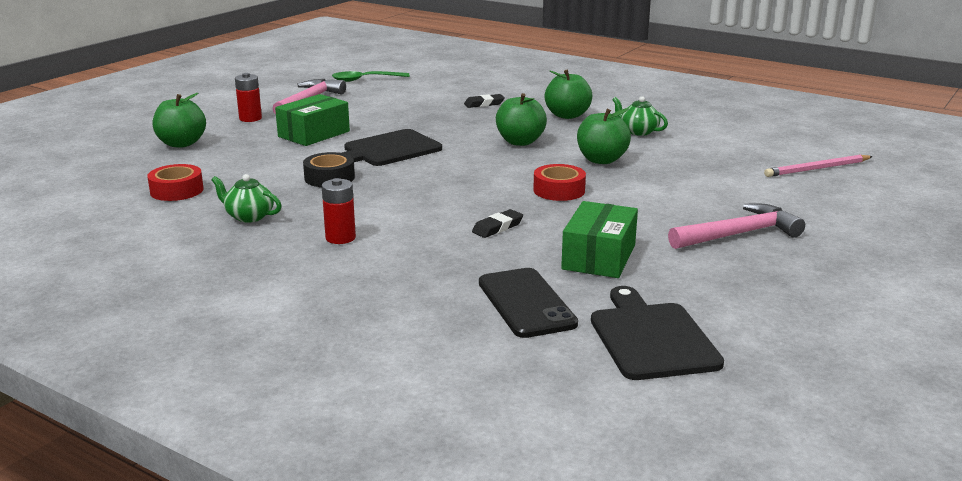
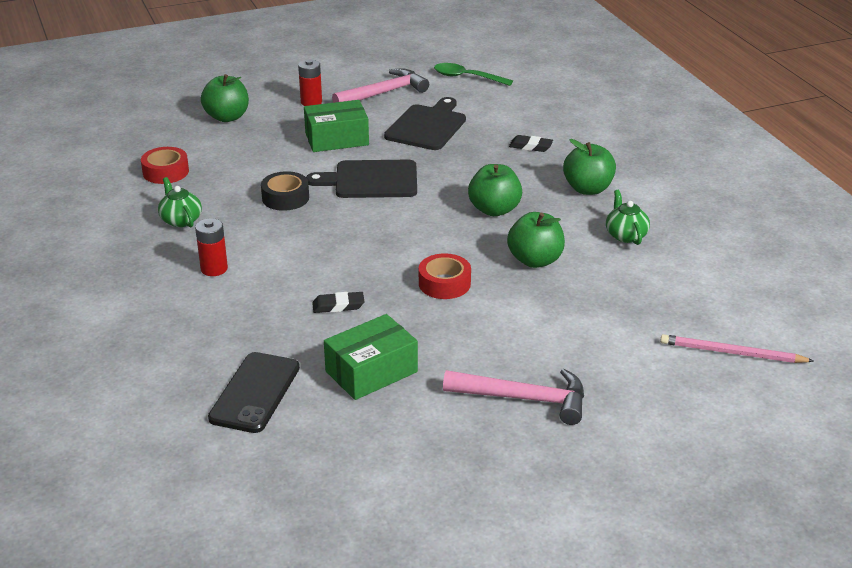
camera: 35 degrees right, 10 degrees up
black cutting board [591,286,724,380] -> black cutting board moved to [384,97,466,150]

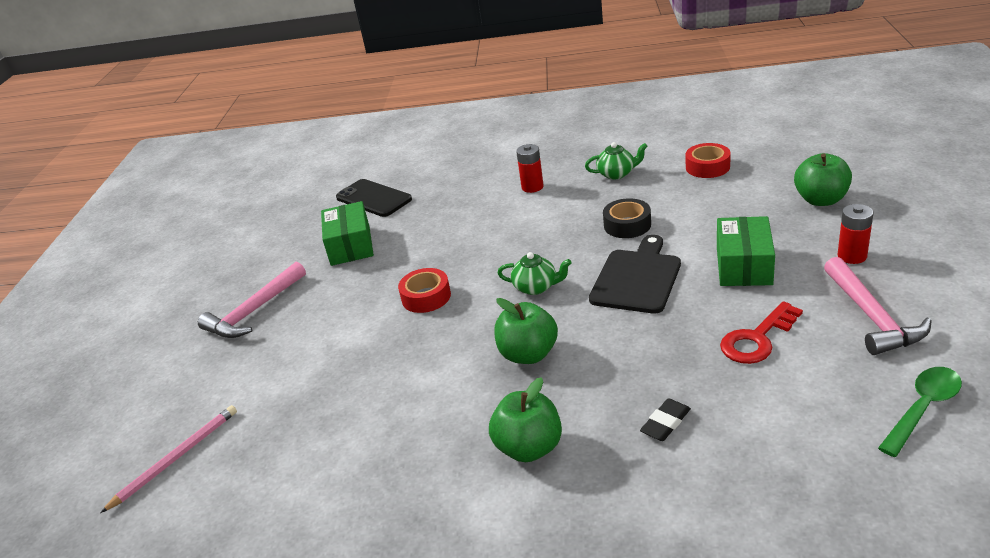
camera: 120 degrees right, 0 degrees up
black eraser [312,292,365,313] -> none
black cutting board [384,97,466,150] -> red key [720,301,803,364]
green apple [507,212,565,268] -> none
green teapot [606,190,650,245] -> green teapot moved to [498,252,572,295]

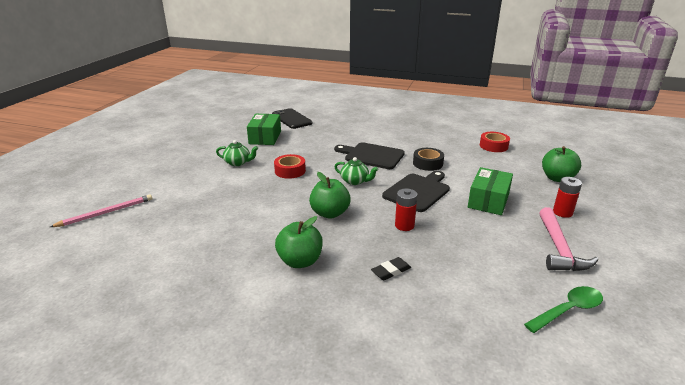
camera: 10 degrees right, 5 degrees down
pink hammer [198,262,306,338] -> none
red battery [516,144,544,193] -> red battery moved to [395,189,417,231]
green teapot [585,142,648,180] -> green teapot moved to [216,140,258,166]
red key [720,301,803,364] -> none
none -> black cutting board [334,142,405,169]

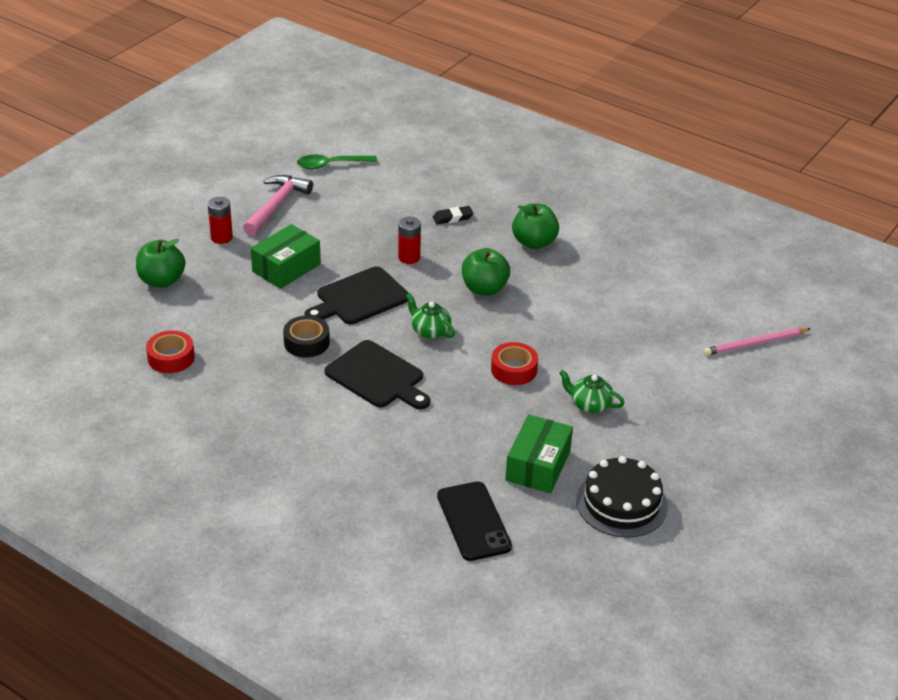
camera: 165 degrees left, 10 degrees up
none -> black cake [576,456,668,538]

